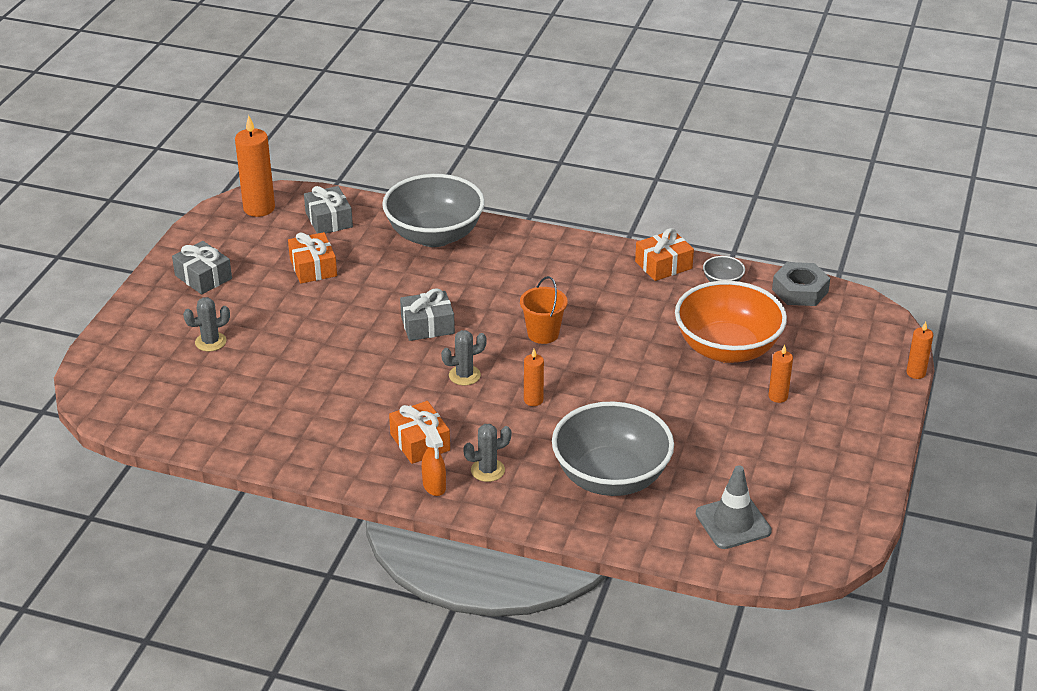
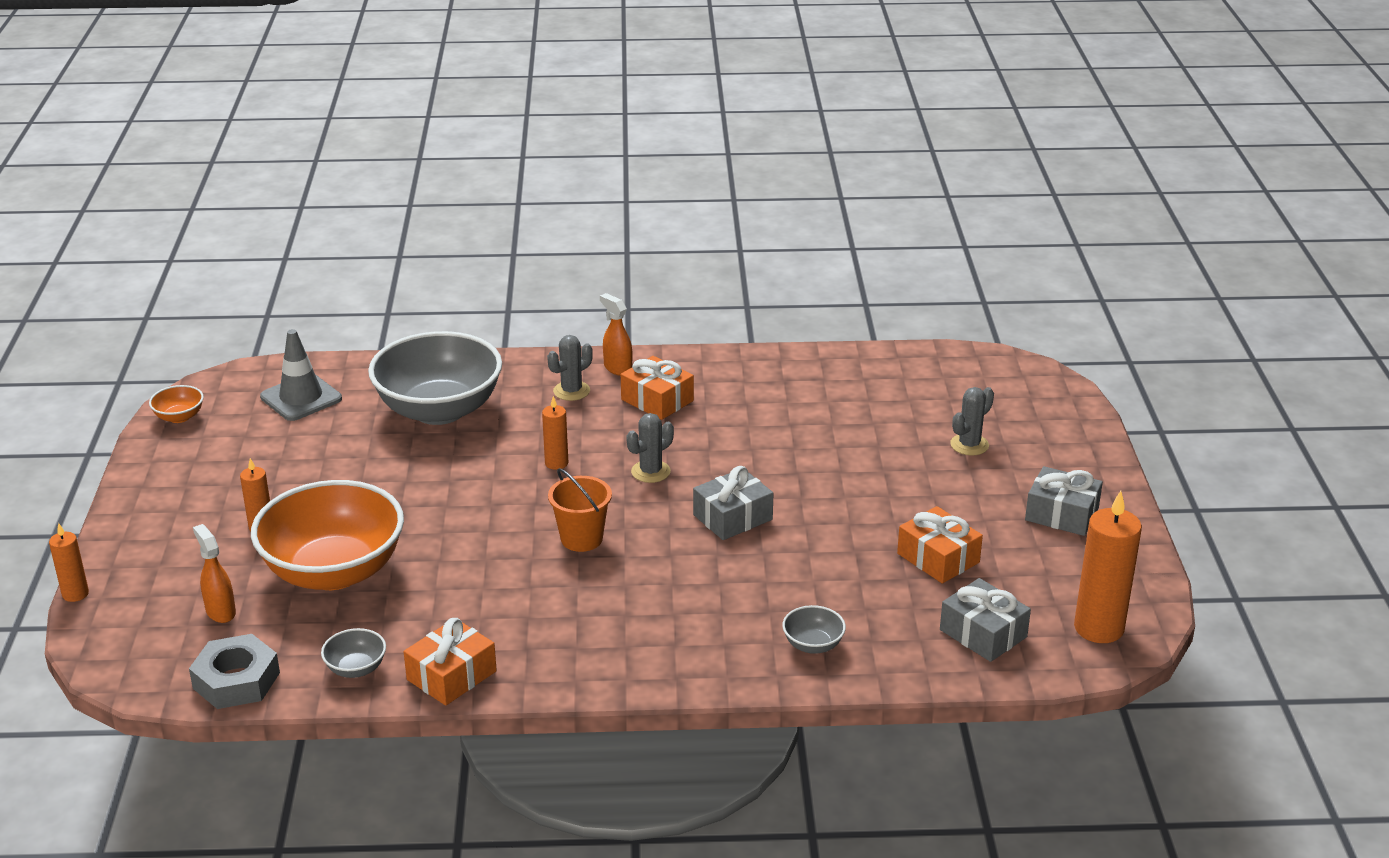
camera: 160 degrees right, 5 degrees down
grey bowl [382,174,485,247] -> grey bowl [782,605,846,654], size x0.40
none -> orange bowl [149,385,204,423]
none -> orange spray bottle [193,524,236,623]

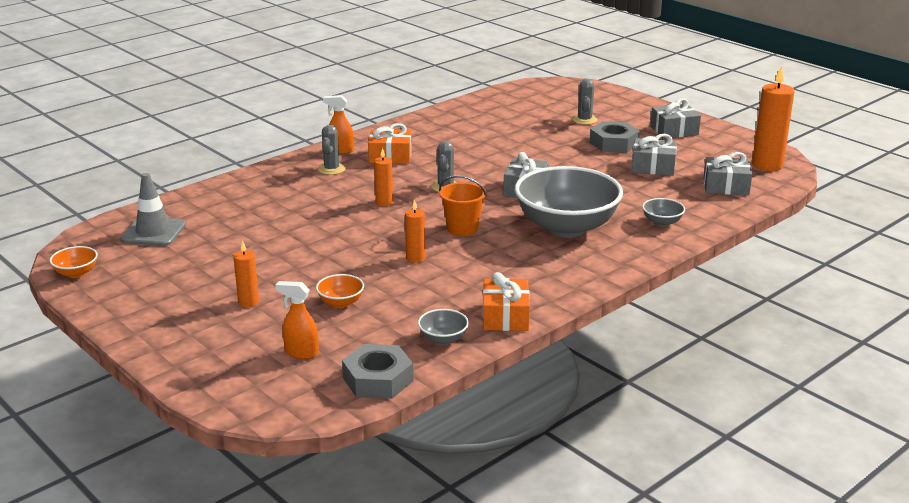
camera: 40 degrees left, 5 degrees down
orange candle [49,523,89,602] -> orange candle moved to [405,200,425,263]
orange bowl [251,480,404,590] -> orange bowl [316,274,364,308], size x0.40
grey bowl [368,331,502,425] -> grey bowl moved to [515,166,623,238]
orange gift [897,506,983,583] -> grey gift [632,134,677,176]
none -> grey nut [590,121,640,153]

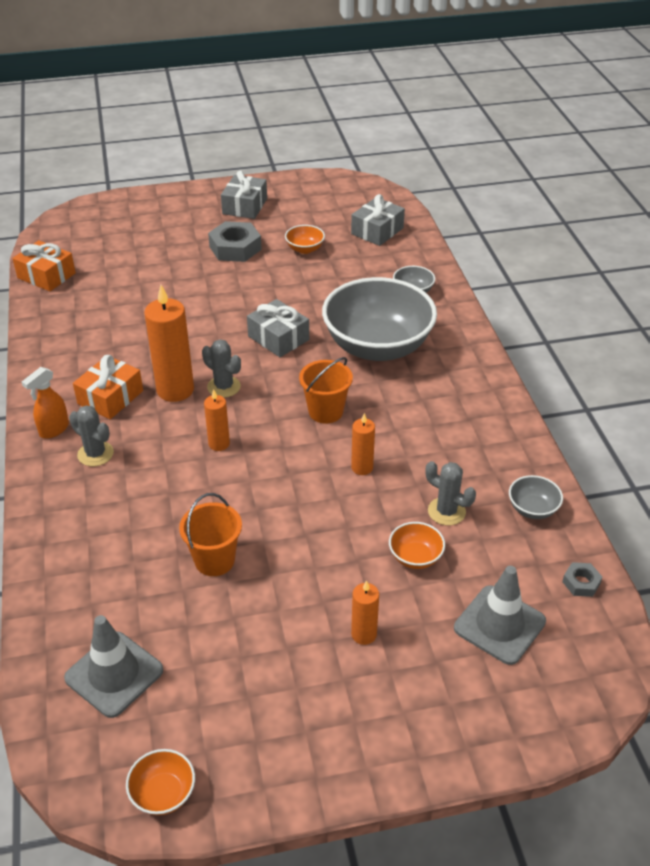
camera: 60 degrees left, 15 degrees up
orange spray bottle [275,281,319,359] -> grey traffic cone [454,566,546,665]
grey nut [342,344,414,399] -> grey nut [562,562,602,597], size x0.50
orange gift [483,272,530,331] -> orange gift moved to [12,240,76,291]
grey cactus [573,79,597,125] -> grey cactus moved to [426,461,476,525]
grey gift [632,134,677,176] -> orange bowl [285,225,325,254]
orange candle [752,66,795,171] -> orange candle moved to [144,285,194,402]
none -> orange bucket [179,493,242,576]

